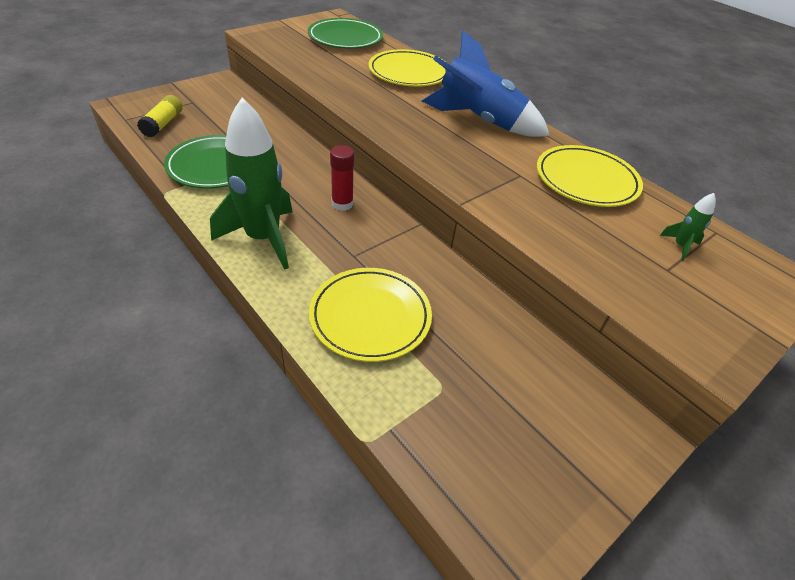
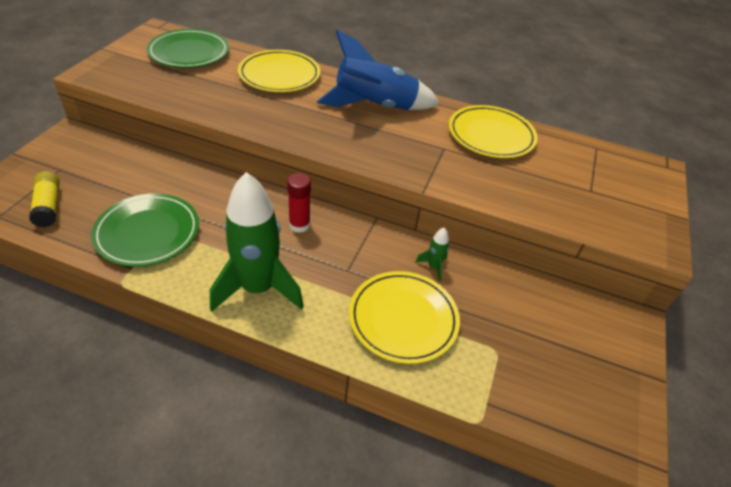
camera: 30 degrees left, 0 degrees up
green rocket [660,193,716,261] -> green rocket moved to [416,228,449,282]

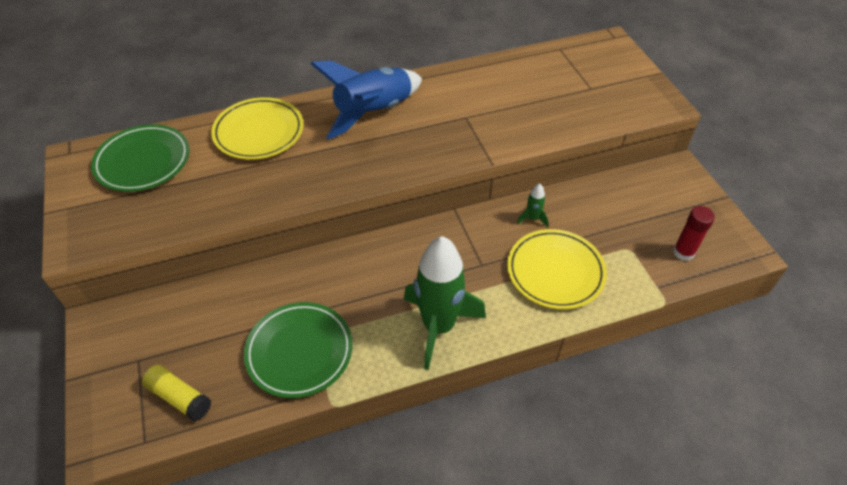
camera: 35 degrees left, 5 degrees up
red glue stick [287,173,311,233] -> red glue stick moved to [673,206,715,261]
yellow plate [449,105,538,158] -> none

